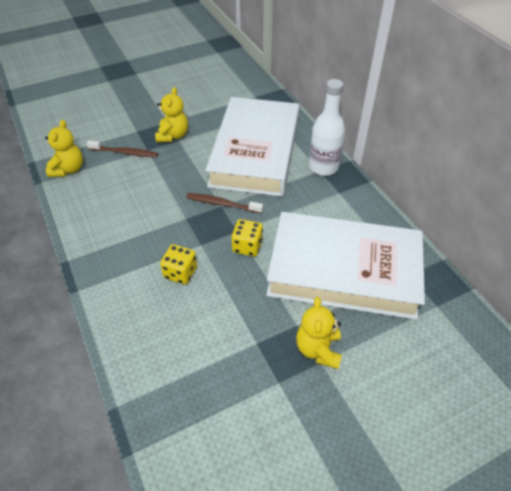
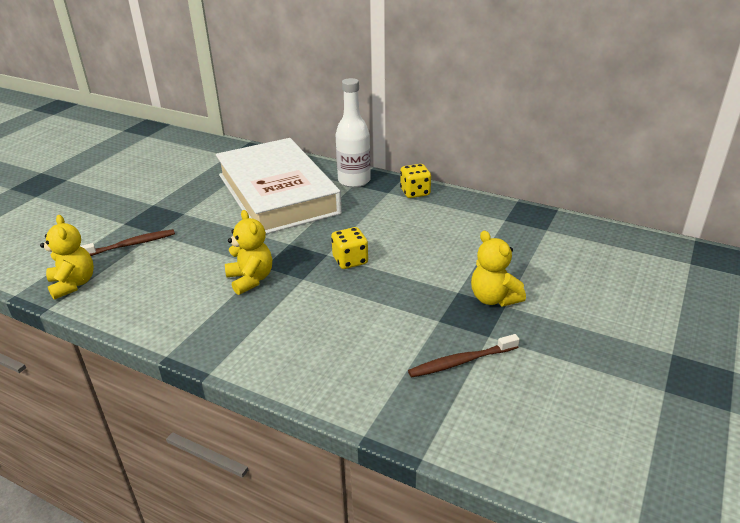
camera: 35 degrees left, 15 degrees down
yellow teddy bear [155,87,188,143] -> yellow teddy bear moved to [225,210,272,295]
yellow dice [160,244,197,284] -> yellow dice moved to [400,164,431,198]
brown toothbrush [186,193,263,214] -> brown toothbrush moved to [408,334,520,378]
white book [266,212,425,320] -> none

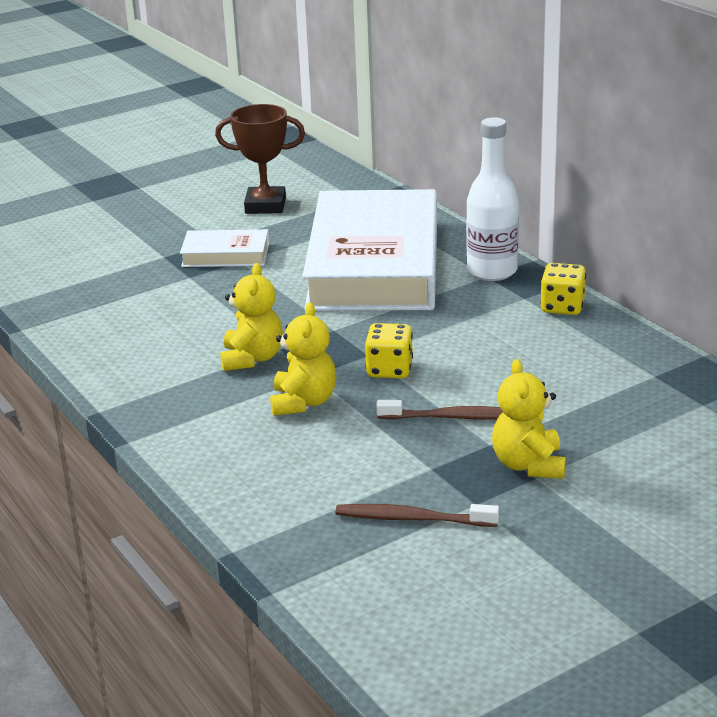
camera: 30 degrees right, 5 degrees down
yellow teddy bear [40,215,94,300] -> yellow teddy bear moved to [270,302,336,416]
brown toothbrush [81,229,175,256] -> brown toothbrush moved to [376,400,503,420]
none -> white book [180,229,269,267]
none -> brown trophy [215,104,305,214]

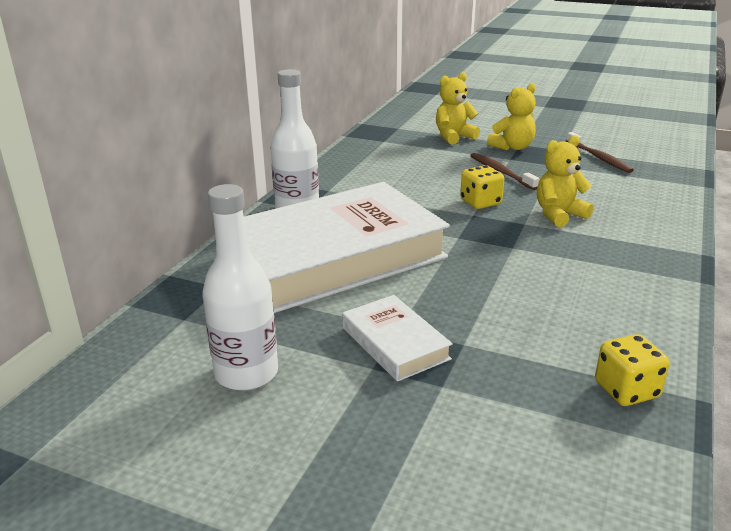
camera: 125 degrees left, 0 degrees up
brown trophy [215,104,305,214] -> white bottle [202,184,278,391]
yellow teddy bear [220,263,283,371] -> yellow teddy bear moved to [436,72,480,145]
yellow dice [540,263,586,315] -> yellow dice moved to [595,334,670,406]

